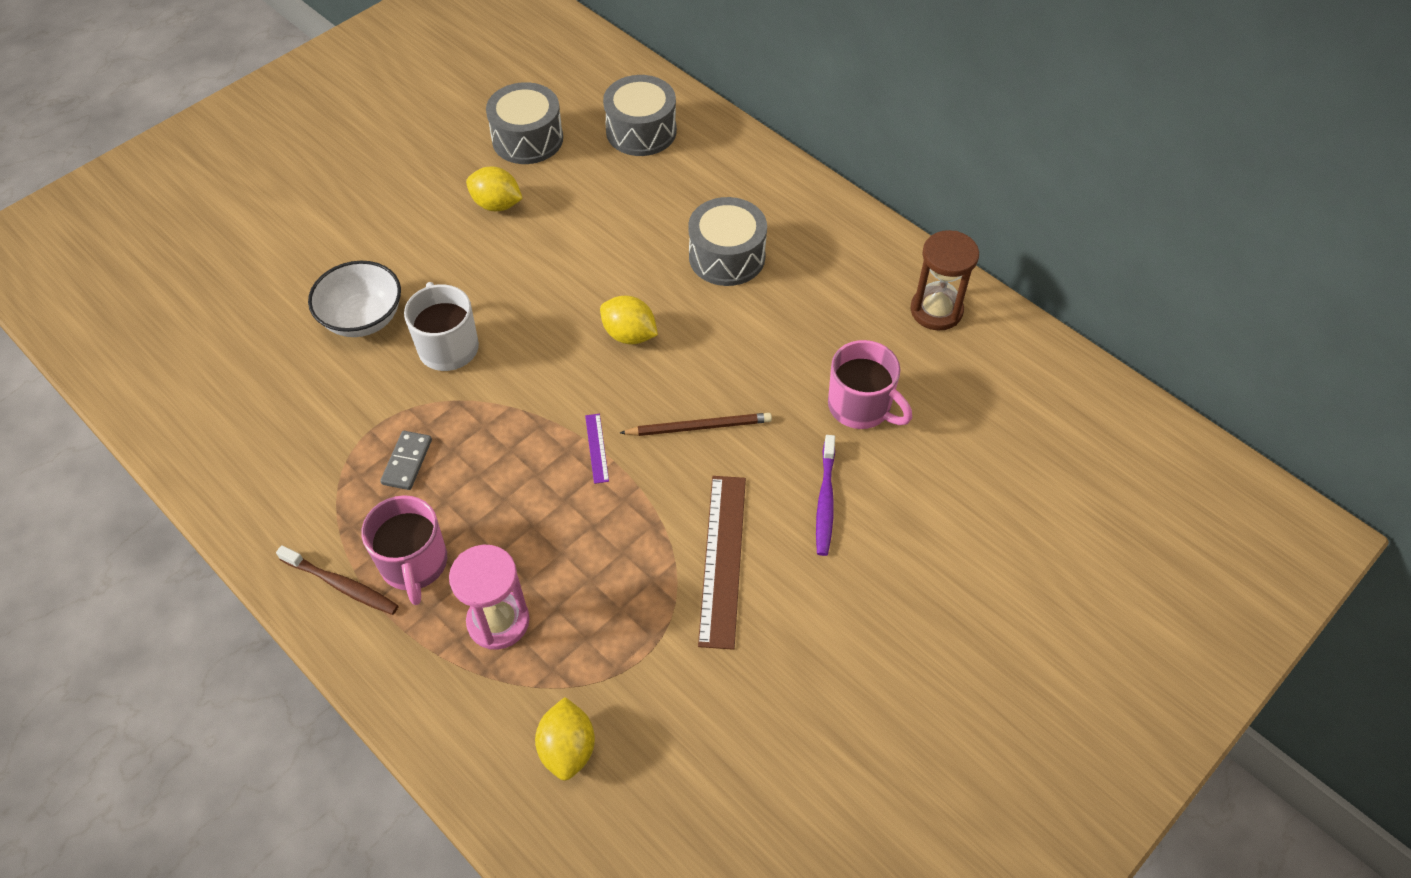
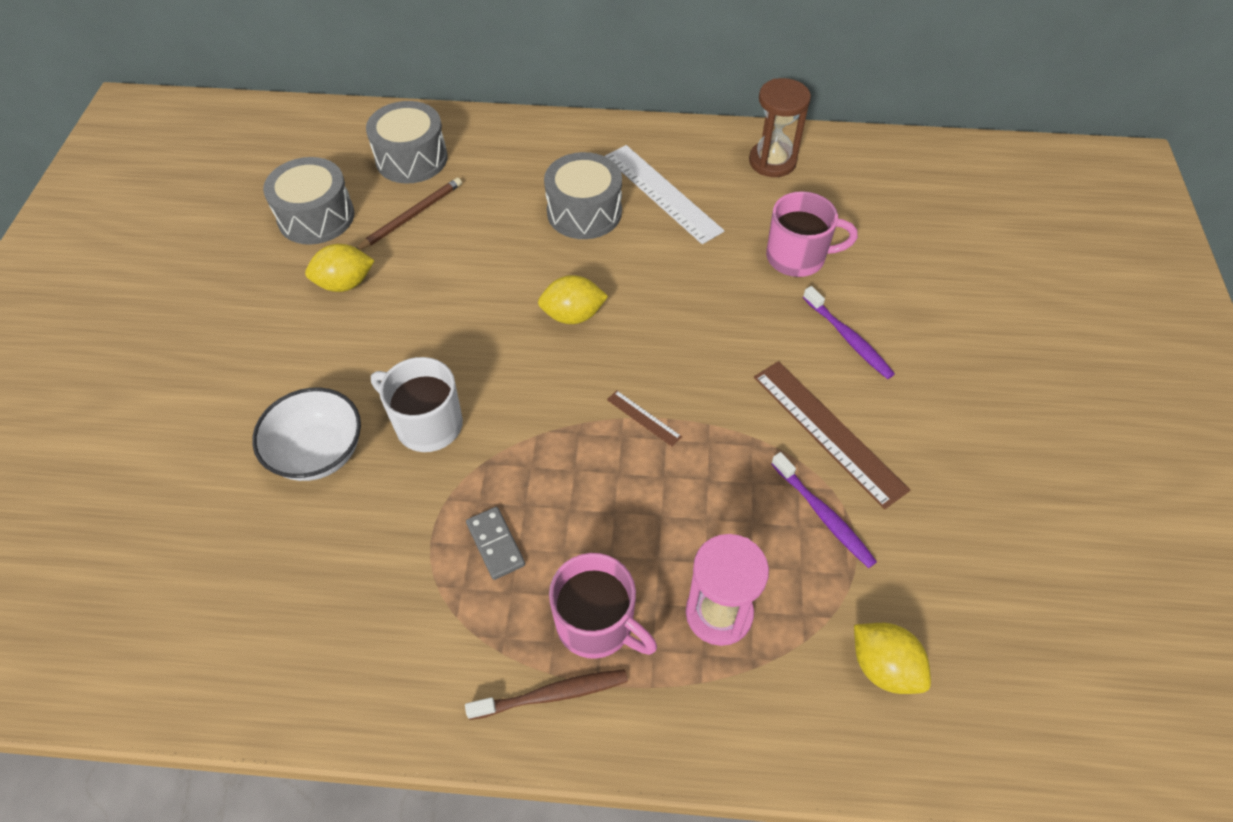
camera: 40 degrees left, 0 degrees up
purple ruler [585,414,609,484] -> brown ruler [607,390,682,447]
brown pencil [620,413,772,436] -> brown pencil moved to [357,178,462,250]
none -> white ruler [605,145,724,244]
none -> purple toothbrush [771,452,877,568]

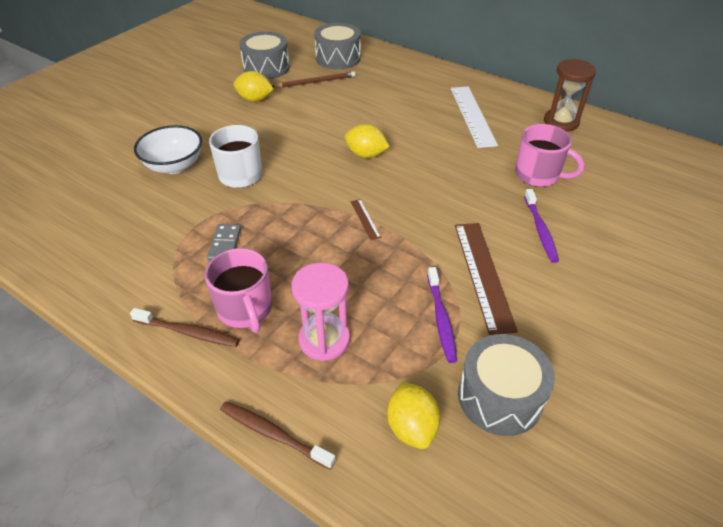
camera: 30 degrees right, 10 degrees down
grey drum [544,152,622,239] -> grey drum moved to [458,334,555,436]
none -> brown toothbrush [220,401,336,470]

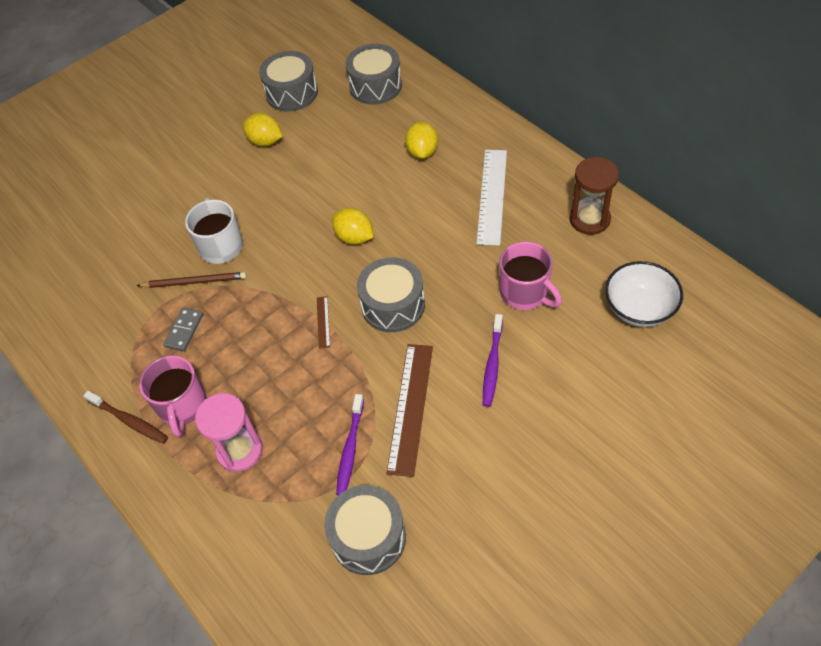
camera: 20 degrees right, 10 degrees up
white bowl [134,125,202,174] -> white bowl moved to [605,261,683,327]
brown toothbrush [220,401,336,470] -> none
brown pencil [272,71,356,88] -> brown pencil moved to [136,272,247,288]
yellow lemon [387,382,440,449] -> yellow lemon moved to [405,122,438,159]
none -> grey drum [357,257,425,332]

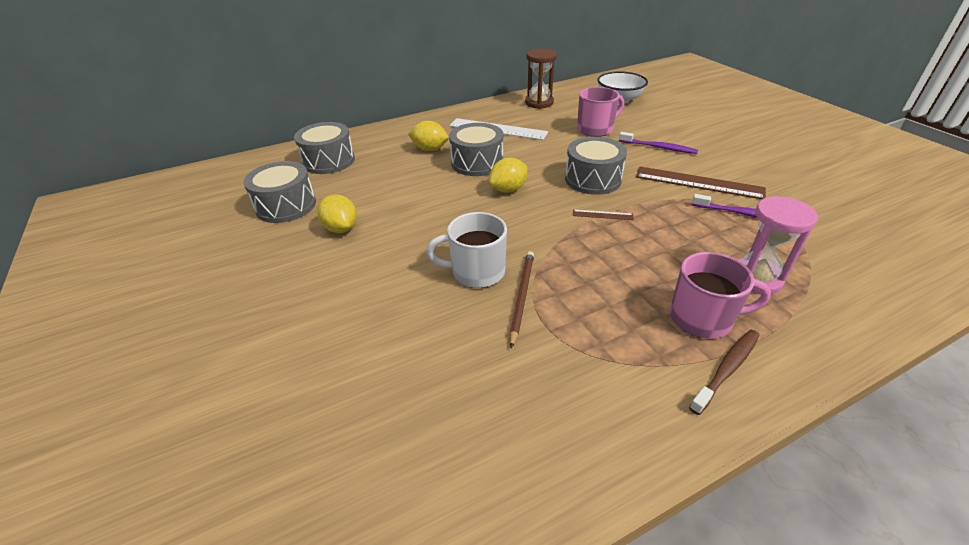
camera: 80 degrees left, 15 degrees down
grey domino [163,307,203,351] -> none
yellow lemon [242,113,282,146] -> yellow lemon turned 75 degrees counterclockwise [318,194,357,233]
grey drum [324,485,406,575] -> grey drum moved to [449,123,503,176]

